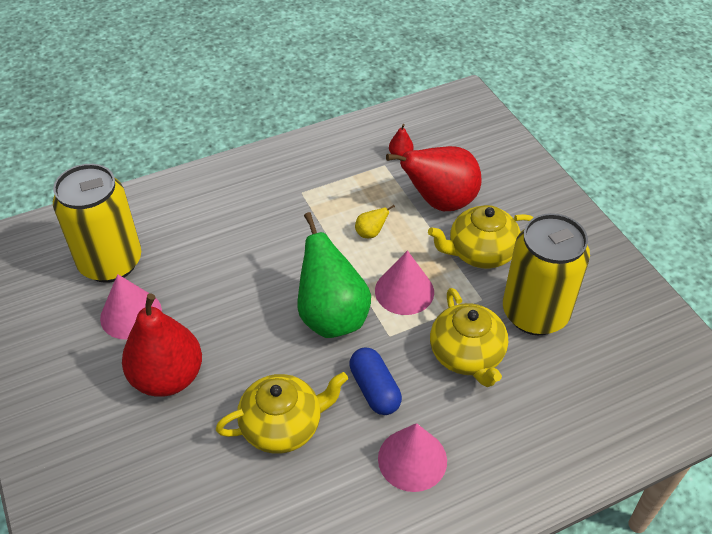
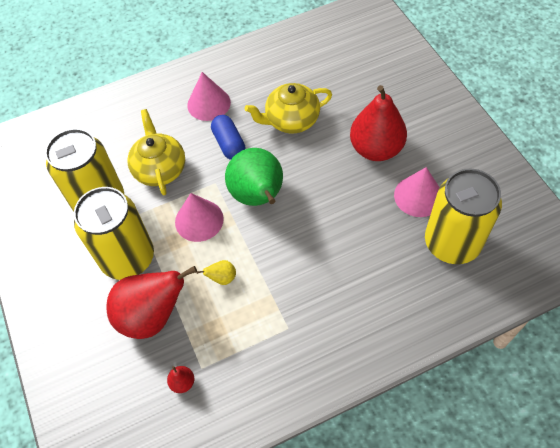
camera: 175 degrees left, 10 degrees up
yellow teapot [428,205,534,269] -> yellow can [74,187,154,280]

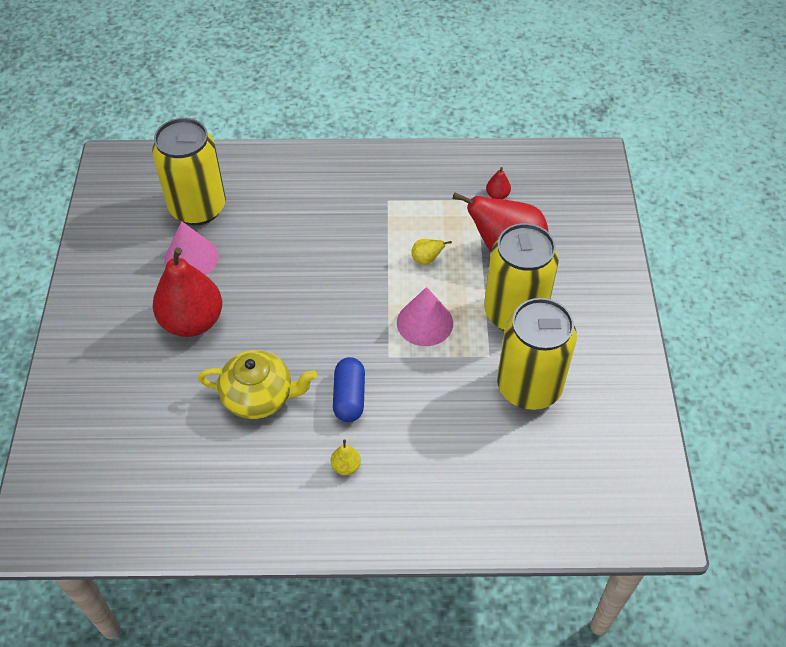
camera: 160 degrees left, 5 degrees down
yellow teapot [127,109,185,195] -> none
pink cone [187,72,231,121] -> yellow pear [331,440,361,475]
green pear [225,148,283,206] -> none

